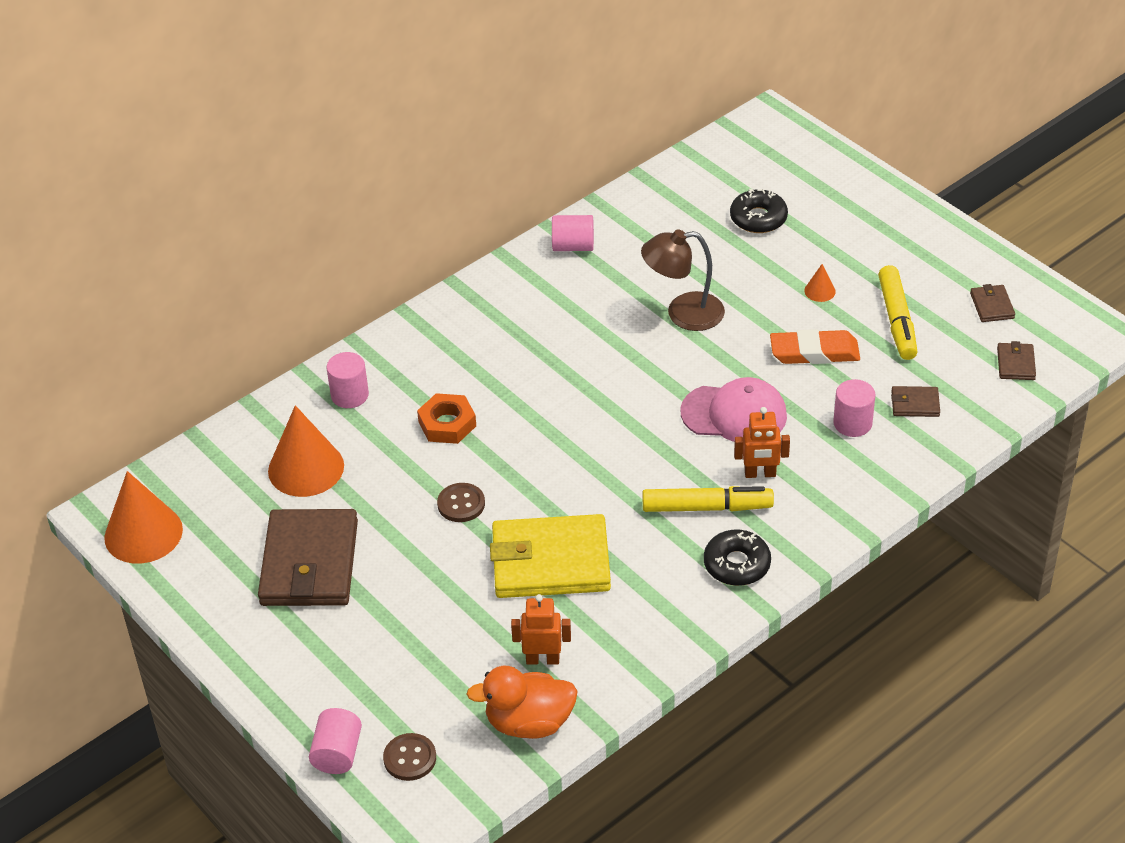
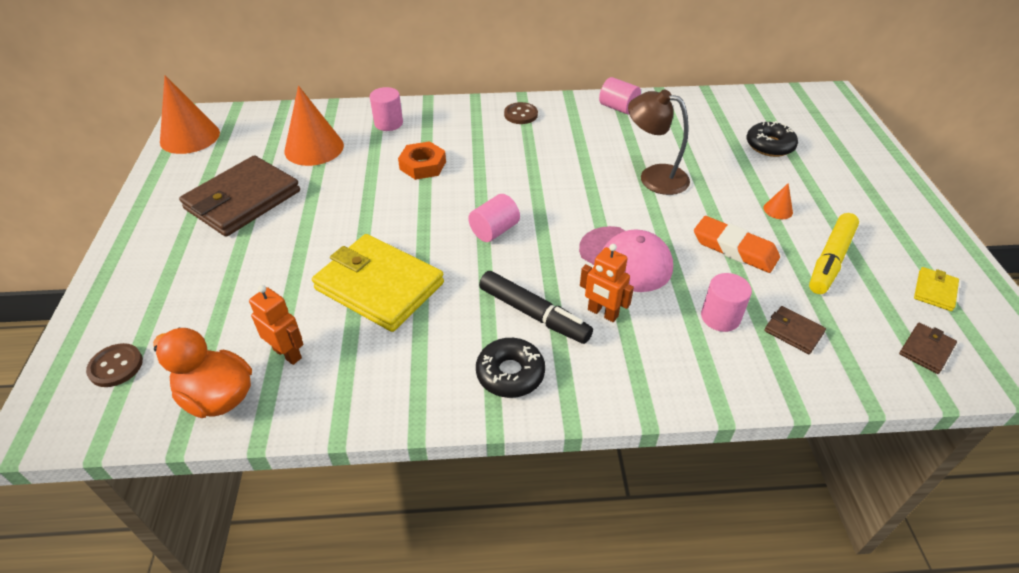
camera: 35 degrees right, 0 degrees up
pink cylinder [309,708,362,774] -> pink cylinder moved to [468,194,520,242]
brown button [437,483,485,522] -> brown button moved to [504,102,538,124]
yellow marker [642,486,774,512] -> black marker [479,271,593,344]
brown wallet [970,284,1015,322] -> yellow wallet [914,267,959,311]

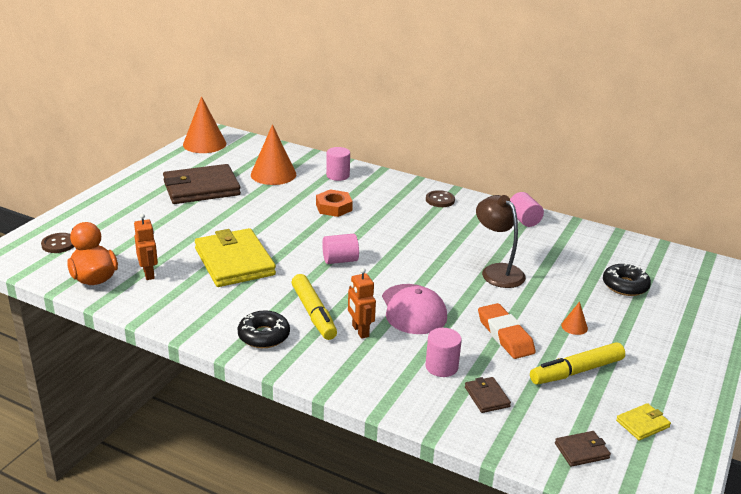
camera: 30 degrees right, 15 degrees down
black marker [479,271,593,344] -> yellow marker [292,274,337,340]

